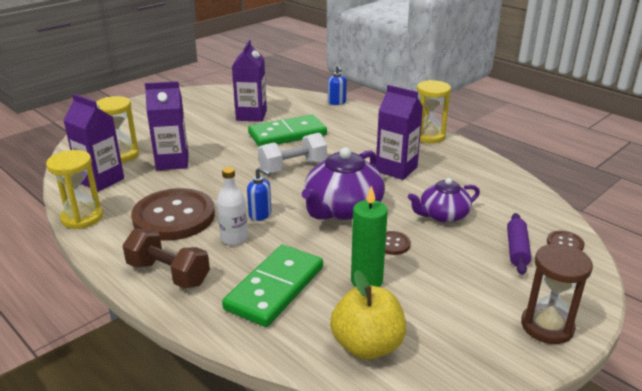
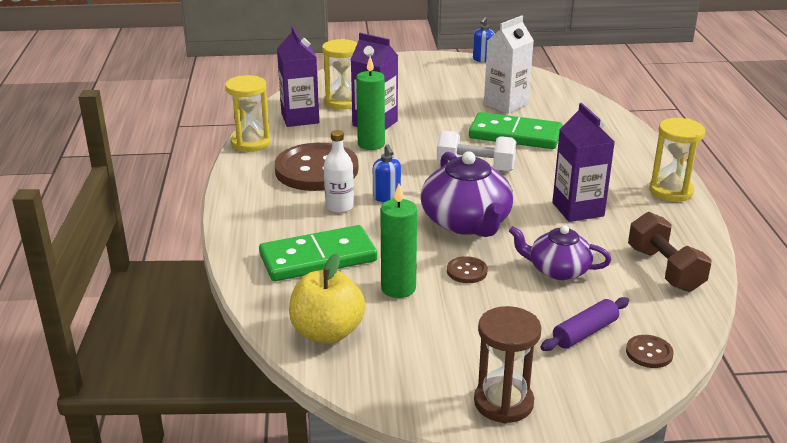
camera: 40 degrees right, 0 degrees up
brown dumbbell [122,229,210,289] -> brown dumbbell moved to [628,212,712,292]
purple carton [232,40,267,122] -> white carton [484,15,534,114]
purple teapot [302,147,385,220] -> purple teapot turned 90 degrees counterclockwise [421,151,514,237]
blue soap dispenser [328,65,347,105] -> blue soap dispenser moved to [473,17,495,62]
none -> green candle [356,56,385,150]

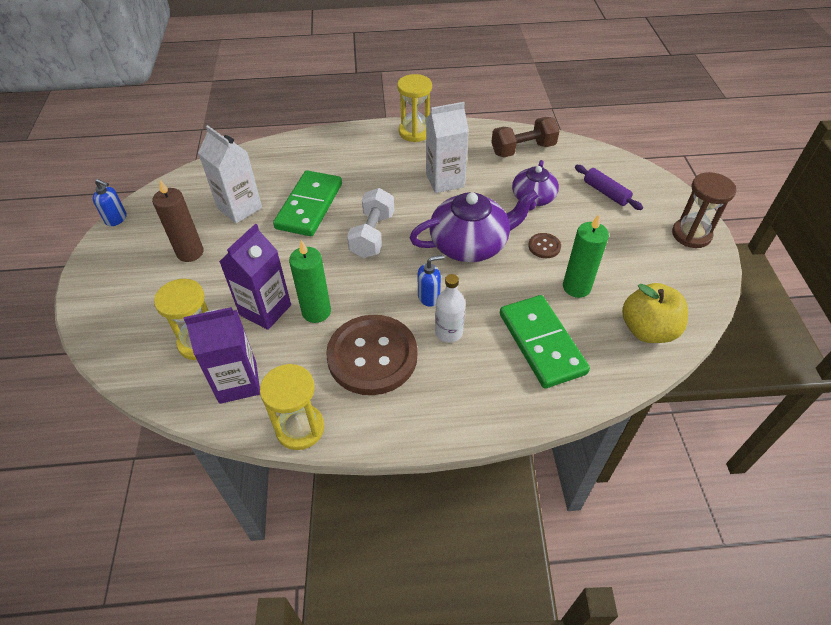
camera: 90 degrees left, 20 degrees up
purple carton [552,103,615,222] -> white carton [426,102,469,193]
brown button [626,335,674,368] -> none
none -> brown candle [152,179,204,262]

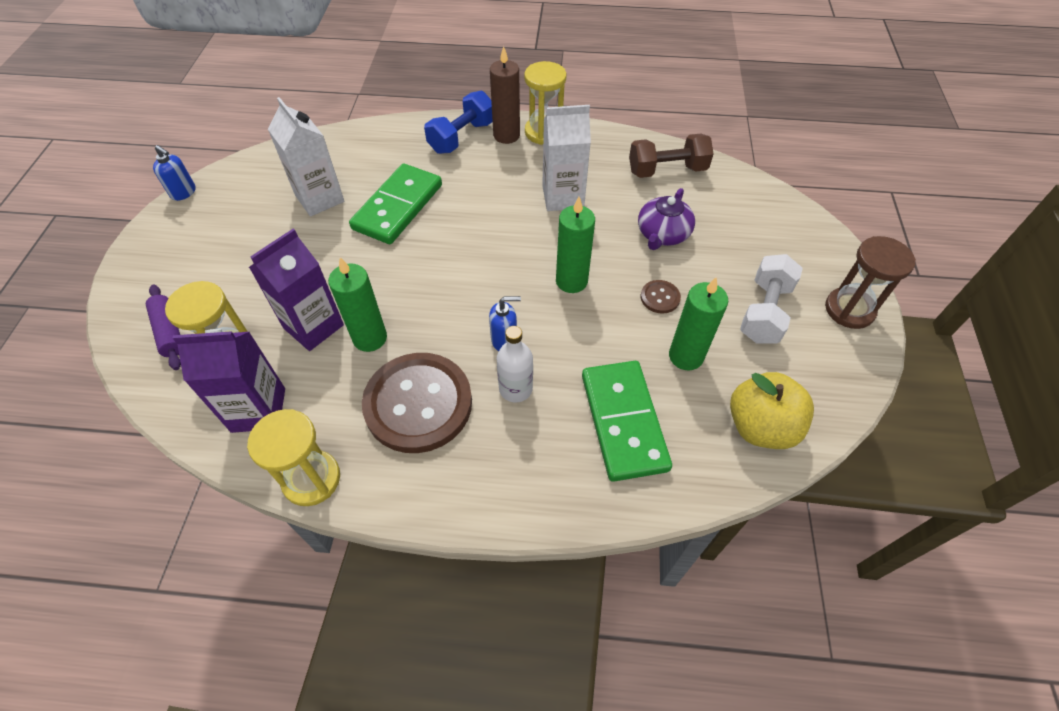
camera: 10 degrees right, 5 degrees up
brown candle [152,179,204,262] -> brown candle moved to [490,46,520,144]
white dumbbell [347,188,394,258] -> white dumbbell moved to [740,254,803,344]
purple teapot [410,189,539,262] -> green candle [556,197,595,293]
purple rolling pin [575,165,643,210] -> purple rolling pin moved to [146,284,181,370]
none -> blue dumbbell [424,91,493,154]

